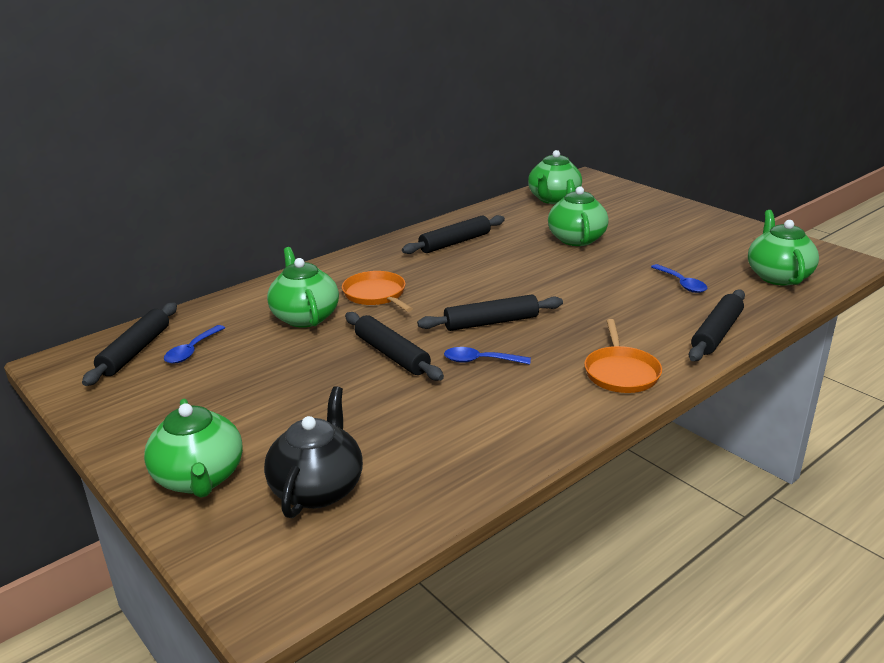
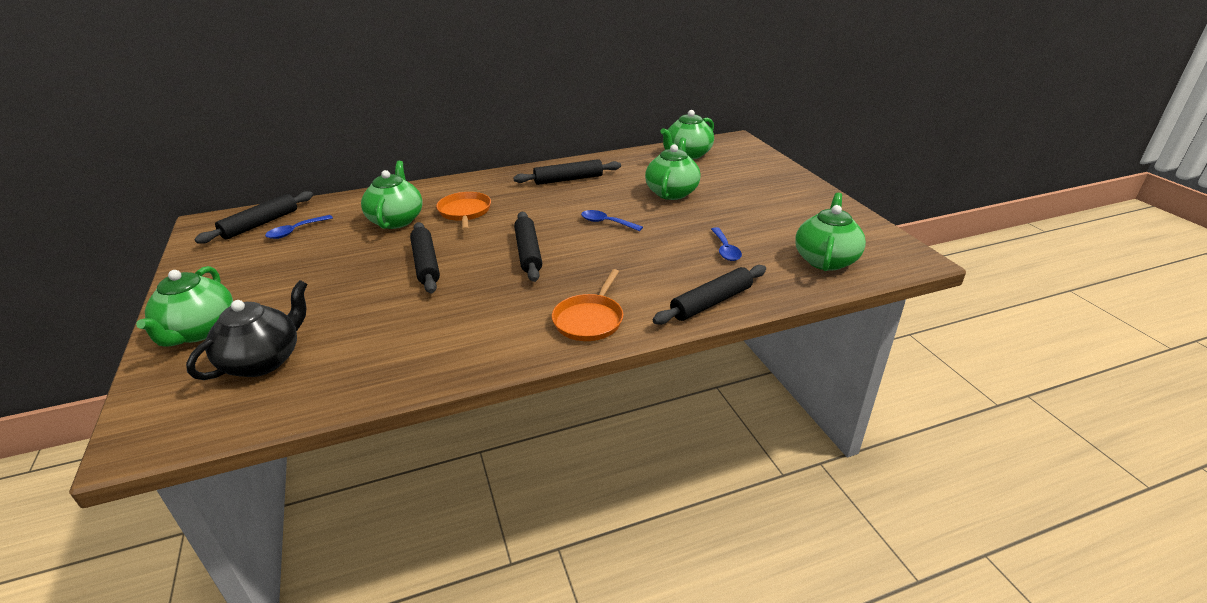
camera: 20 degrees right, 5 degrees up
black rolling pin [417,294,563,331] -> black rolling pin turned 75 degrees clockwise [514,212,542,282]
blue spoon [444,347,531,365] -> blue spoon moved to [581,210,643,231]

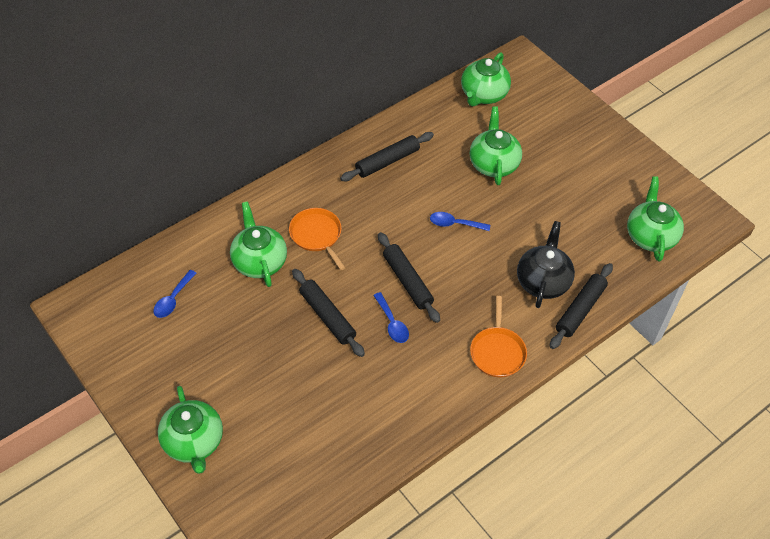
camera: 20 degrees left, 20 degrees up
black teapot [186,280,308,380] -> black teapot moved to [517,221,575,308]
black rolling pin [195,191,313,244] -> none
blue spoon [711,227,742,261] -> blue spoon moved to [373,292,409,343]

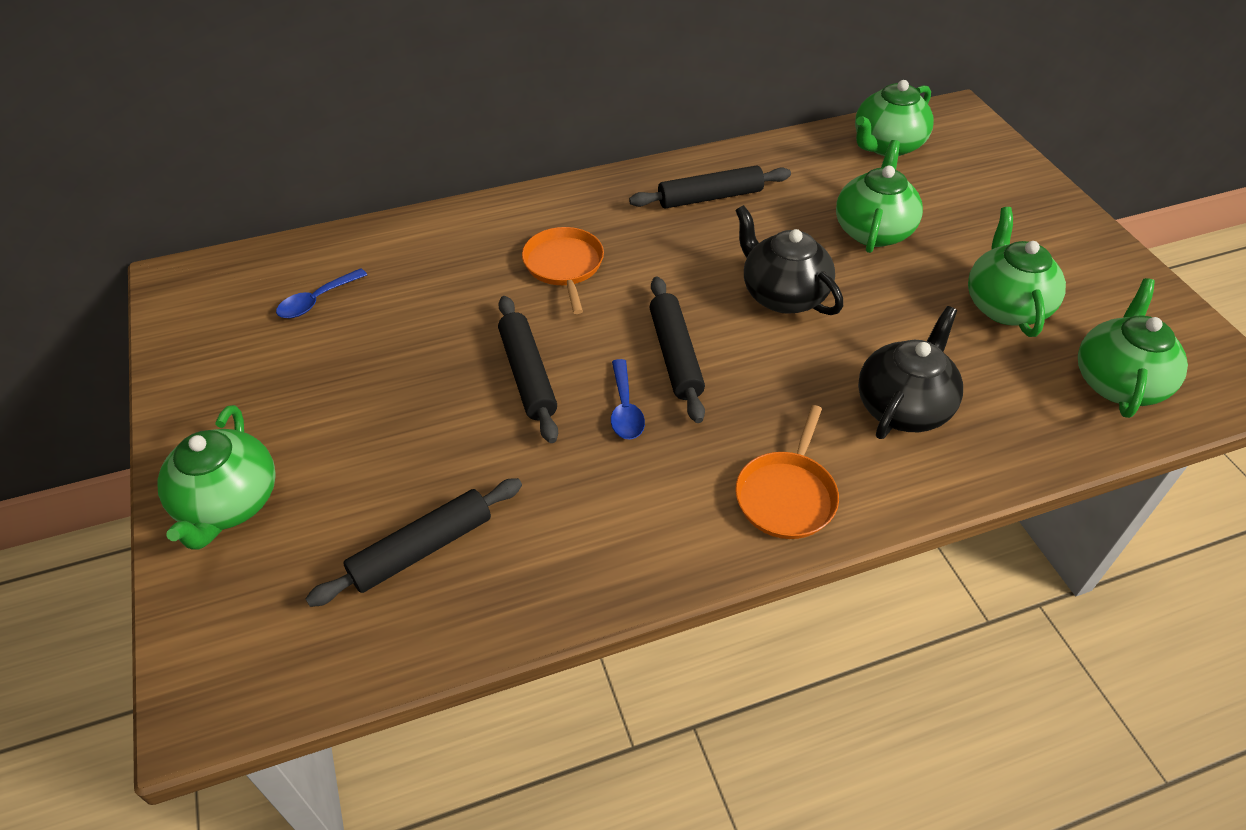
camera: 20 degrees right, 5 degrees down
green teapot [230,201,287,287] -> green teapot moved to [968,207,1066,337]
blue spoon [430,212,490,231] -> black teapot [735,205,843,315]
black rolling pin [550,263,613,349] -> black rolling pin moved to [305,478,522,607]

